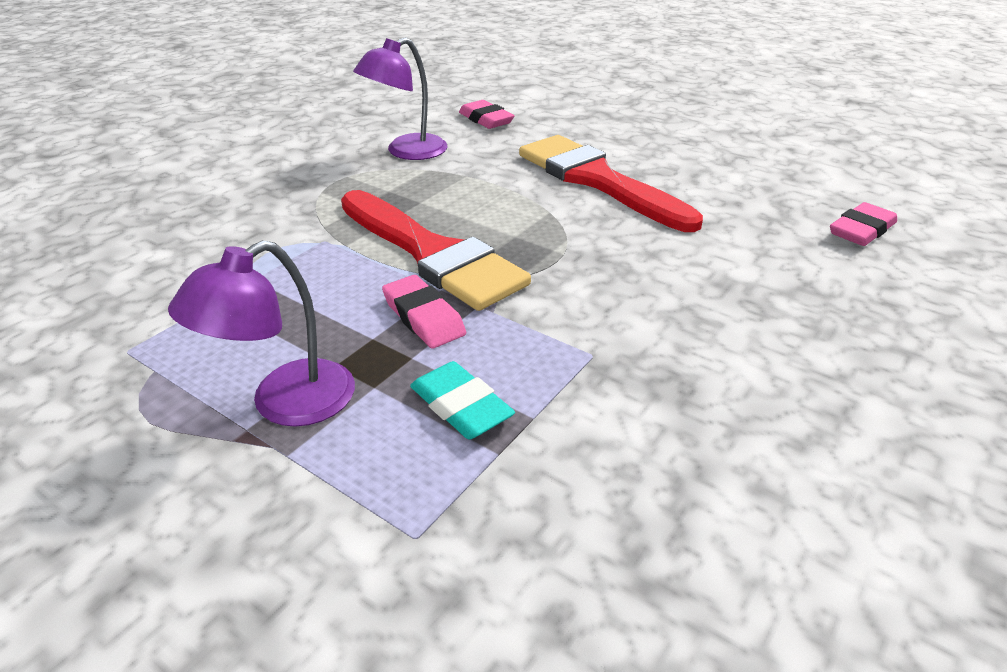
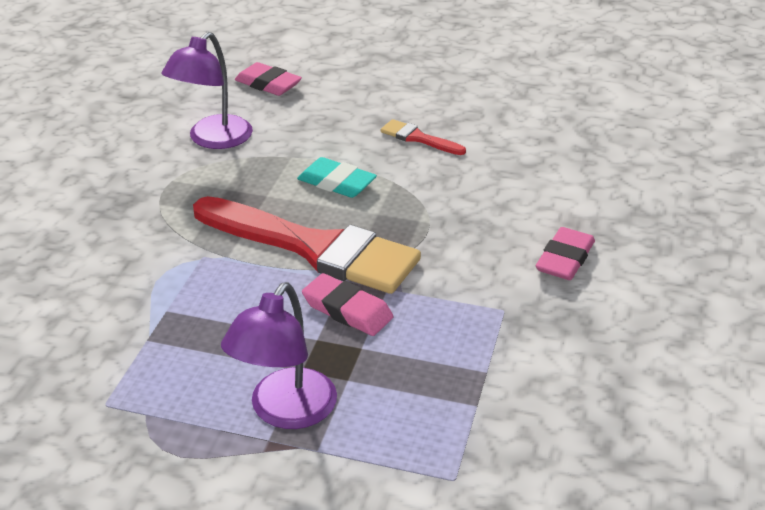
camera: 20 degrees left, 0 degrees up
turquoise eraser [410,361,515,439] -> turquoise eraser moved to [297,157,377,198]
red brush [519,135,703,232] -> red brush [380,119,466,155], size x0.42
pink eraser [830,202,897,246] -> pink eraser moved to [536,227,595,280]

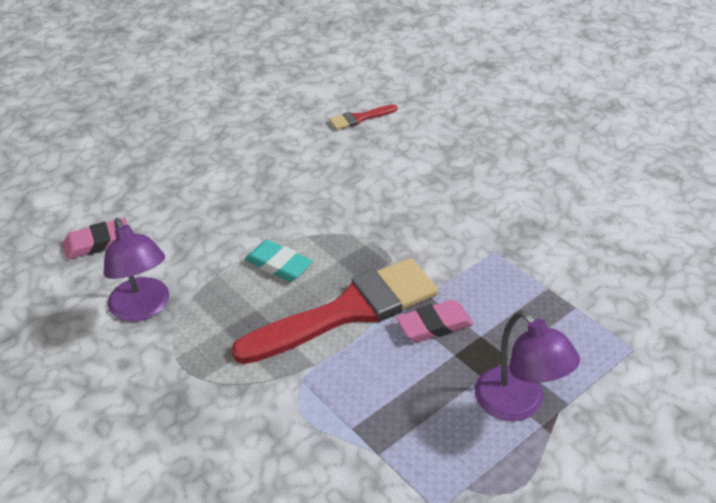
camera: 55 degrees left, 5 degrees up
turquoise eraser [297,157,377,198] -> turquoise eraser turned 60 degrees clockwise [245,240,313,281]
red brush [380,119,466,155] -> red brush moved to [329,104,397,130]
pink eraser [536,227,595,280] -> none

